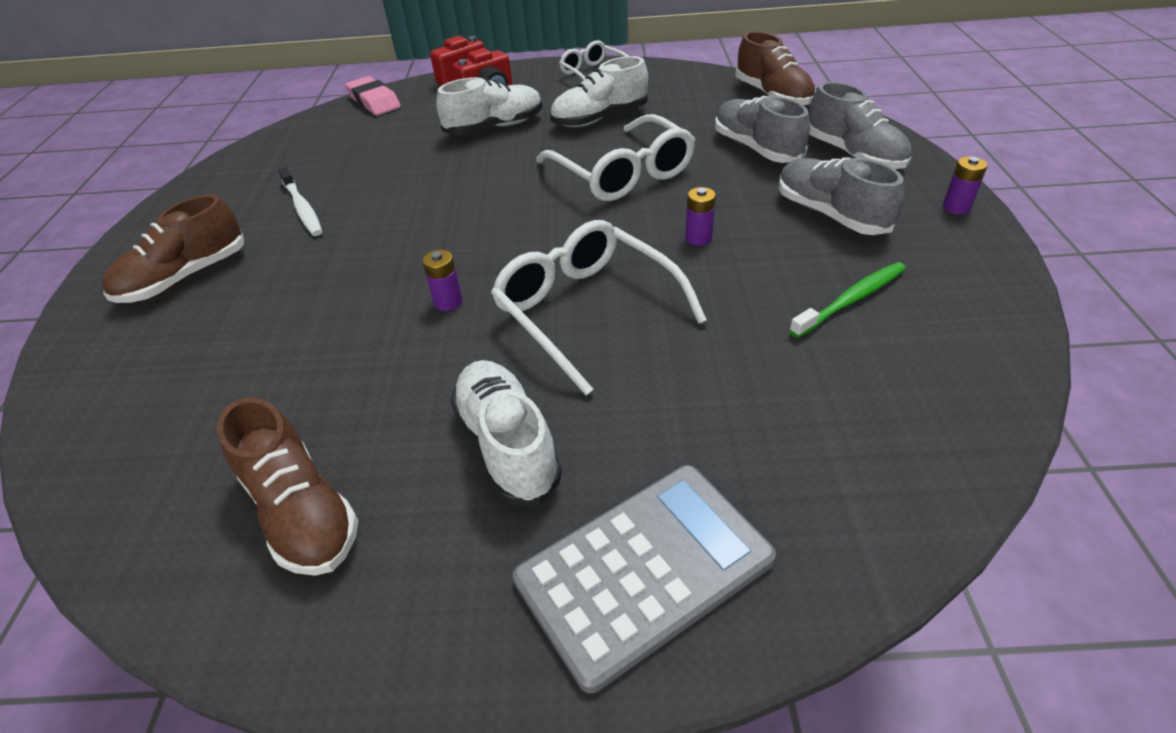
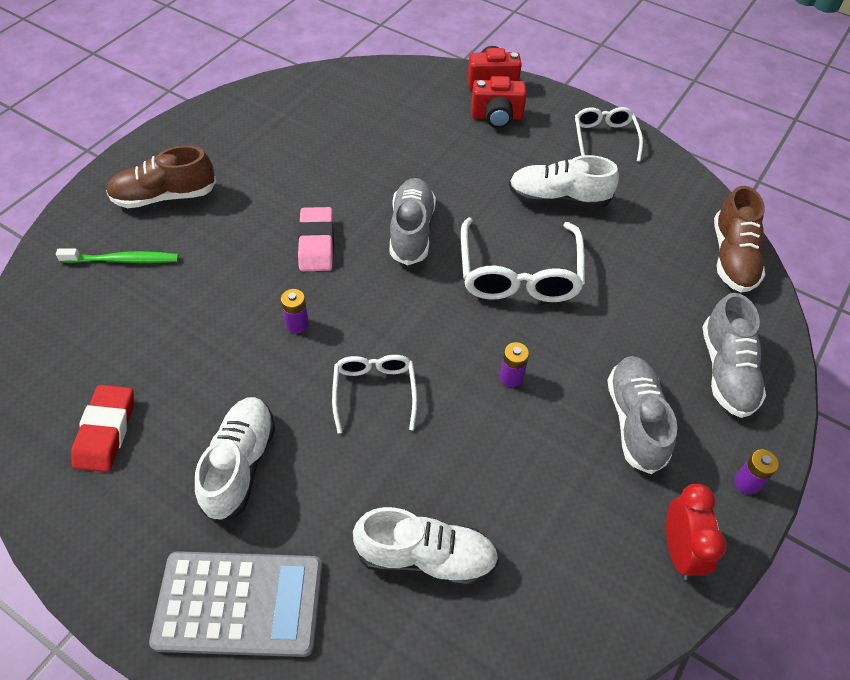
camera: 30 degrees right, 10 degrees up
brown shoe [217,397,358,576] -> red eraser [71,385,134,472]
white toothbrush [278,167,322,236] -> none
pink eraser [345,76,401,116] -> pink eraser moved to [298,207,334,271]
white shoe [436,77,542,135] -> white shoe moved to [353,507,499,587]
white glasses [491,220,707,395] -> white glasses [332,355,417,434], size x0.60
grey shoe [715,96,810,163] -> grey shoe moved to [390,178,436,265]
green toothbrush [789,262,906,338] -> green toothbrush moved to [56,249,179,263]
none -> red clock [666,484,727,580]

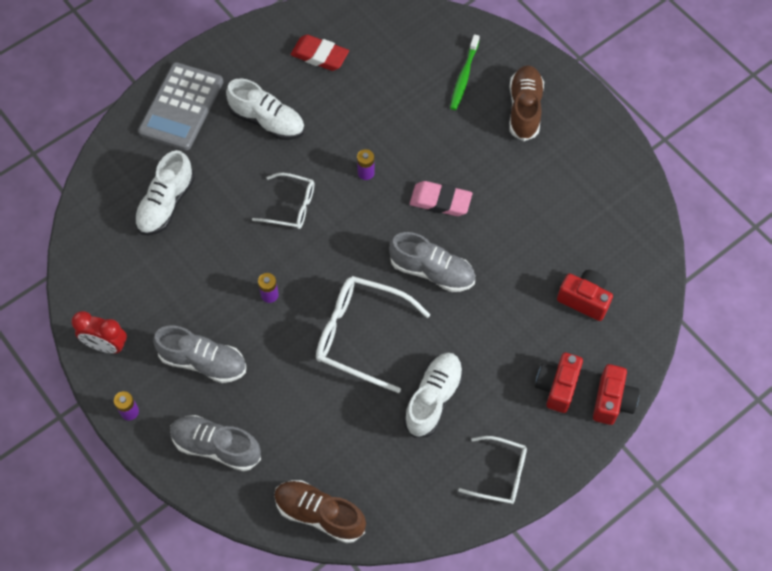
camera: 110 degrees right, 10 degrees up
none -> red camera [557,270,613,321]

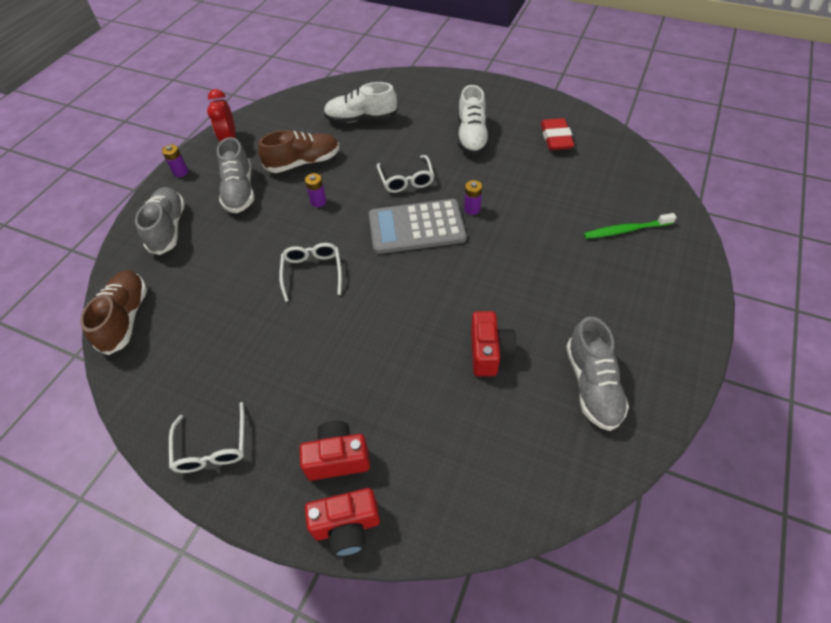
camera: 65 degrees right, 10 degrees down
grey calculator [138,62,223,150] -> grey calculator moved to [369,199,467,254]
white glasses [316,276,430,393] -> white glasses [279,243,342,302], size x0.60
grey shoe [389,232,475,292] -> grey shoe moved to [566,316,629,431]
white shoe [404,353,463,438] -> none
pink eraser [410,181,472,216] -> none
brown shoe [509,65,544,141] -> brown shoe moved to [258,130,339,173]
red camera [557,270,613,321] -> red camera moved to [471,311,517,376]

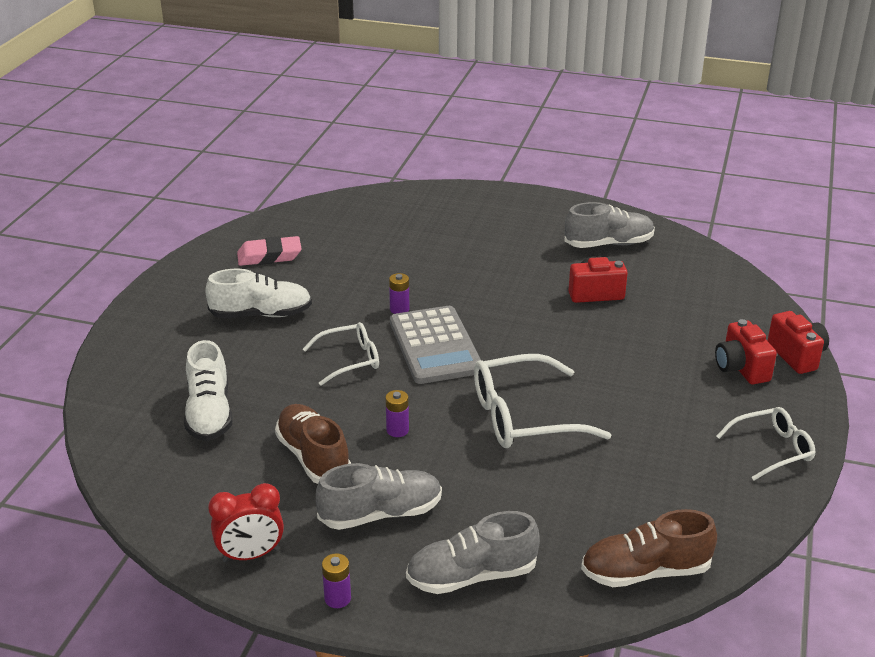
camera: 100 degrees left, 20 degrees down
white glasses [279,243,342,302] -> white glasses [474,354,611,448], size x1.65
red eraser [541,118,575,150] -> pink eraser [237,236,302,266]
green toothbrush [584,213,676,239] -> none

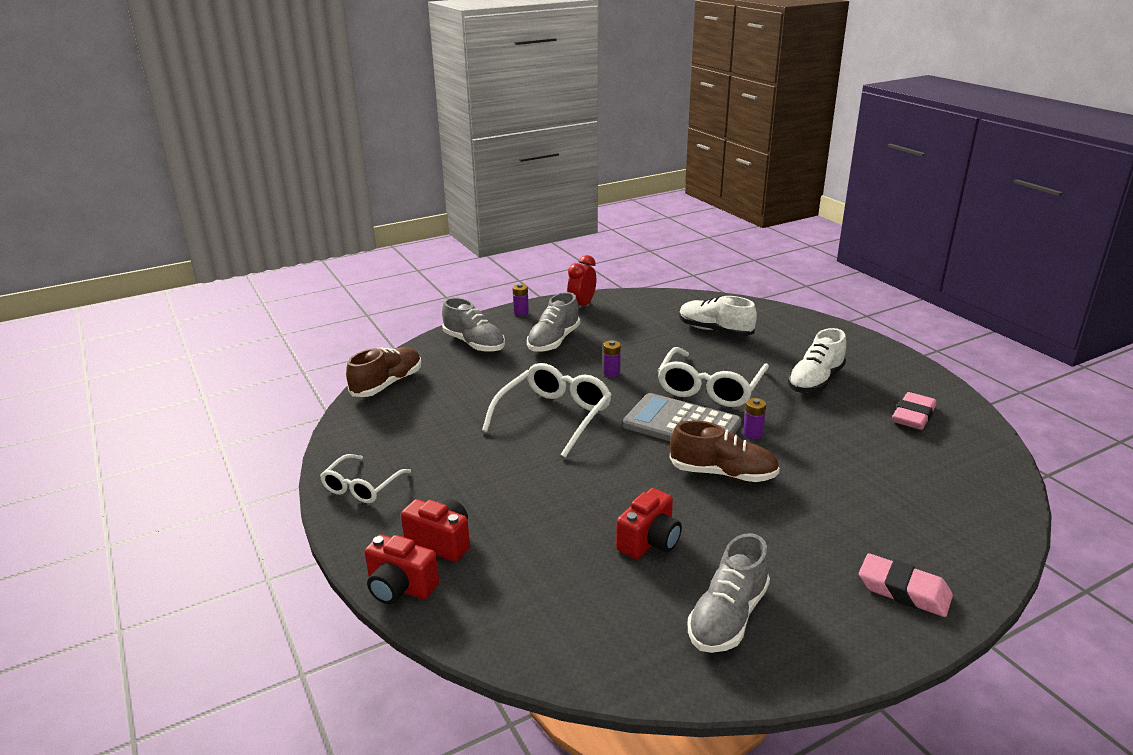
camera: 135 degrees right, 5 degrees down
brown shoe [275,404,351,484] -> brown shoe moved to [670,420,780,482]
white glasses [303,322,379,386] -> white glasses [658,347,769,407], size x1.65
grey shoe [406,511,540,594] -> grey shoe turned 105 degrees clockwise [442,297,505,352]
none -> pink eraser [859,553,953,617]

